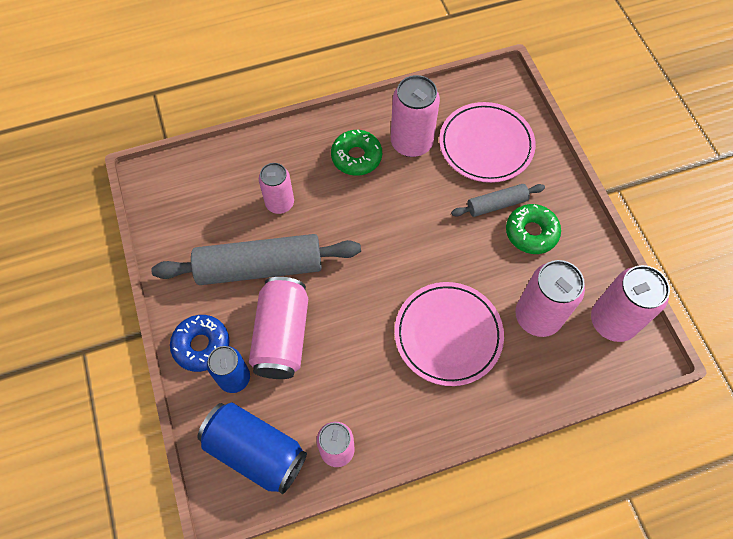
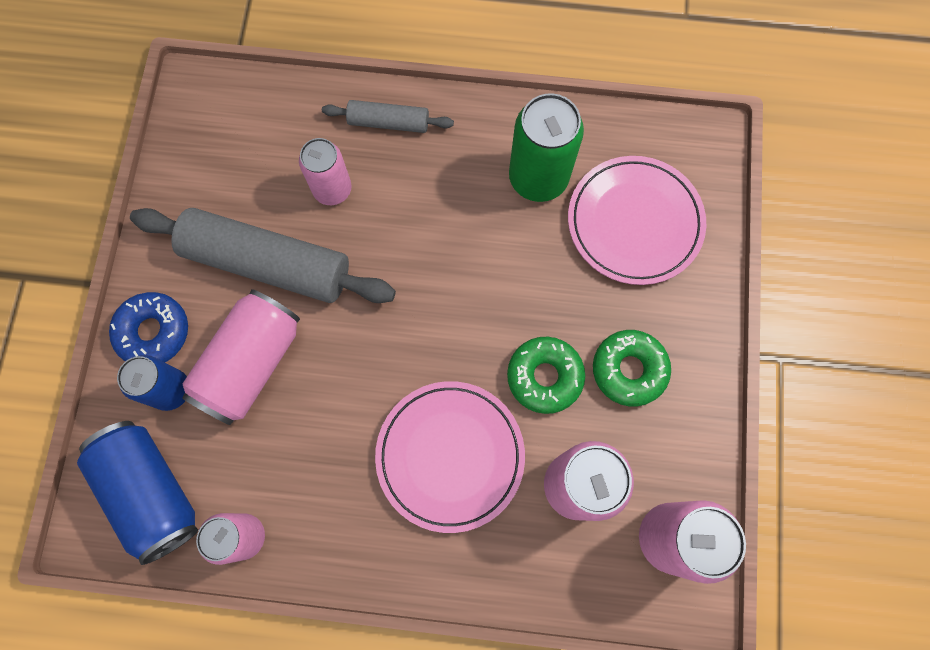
camera: 25 degrees right, 10 degrees up
green donut [331,130,382,176] -> green donut moved to [507,337,585,414]
pink can [391,75,440,157] -> green can [509,93,584,202]
grey rolling pin [451,184,545,217] -> grey rolling pin moved to [322,100,454,133]

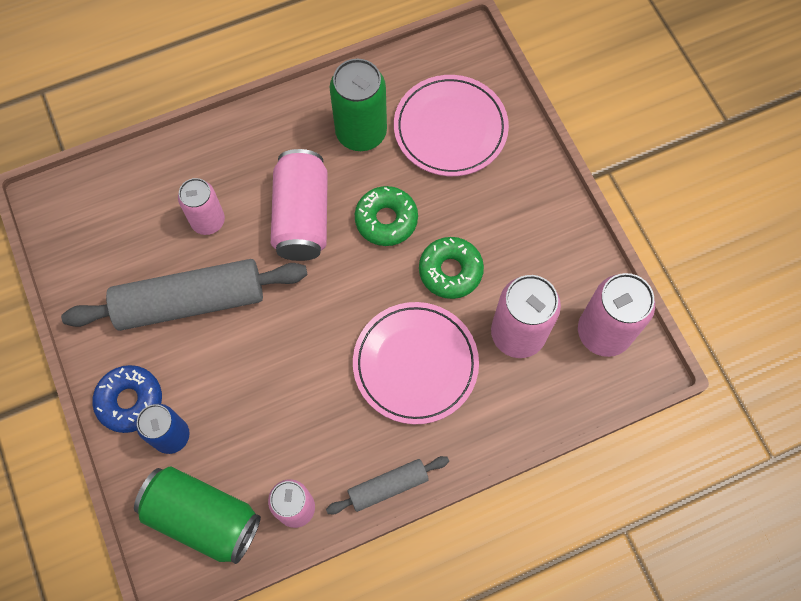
camera: 30 degrees left, 5 degrees down
blue can [77,421,198,565] -> green can [134,466,261,564]
pink can [182,289,300,425] -> pink can moved to [271,149,328,261]
grey rolling pin [322,100,454,133] -> grey rolling pin moved to [326,456,449,514]
green donut [593,330,671,406] -> green donut moved to [355,186,418,246]

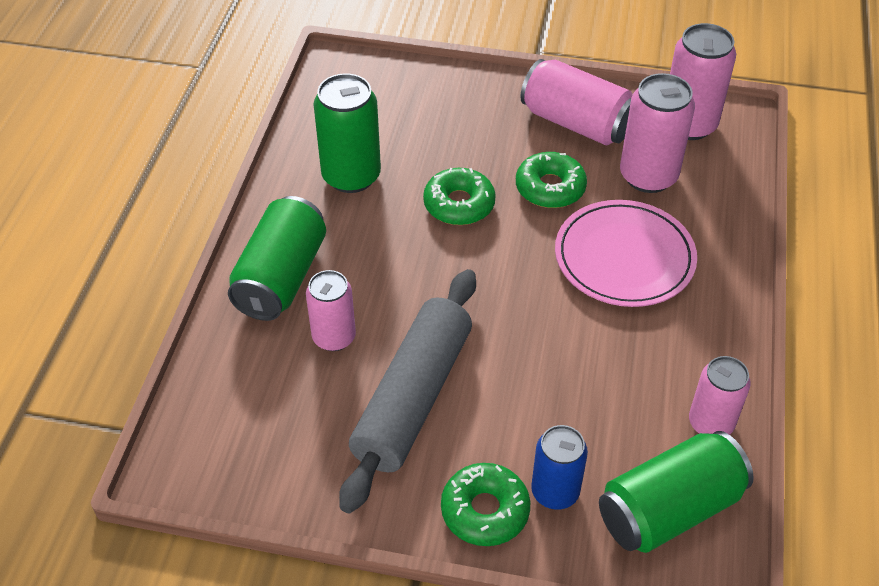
camera: 55 degrees left, 20 degrees down
blue donut [92,365,162,433] -> green donut [441,463,530,546]
pink can [271,149,328,261] -> pink can moved to [520,59,632,145]
grey rolling pin [326,456,449,514] -> none
pink plate [394,75,509,176] -> none
none -> green can [228,196,326,321]

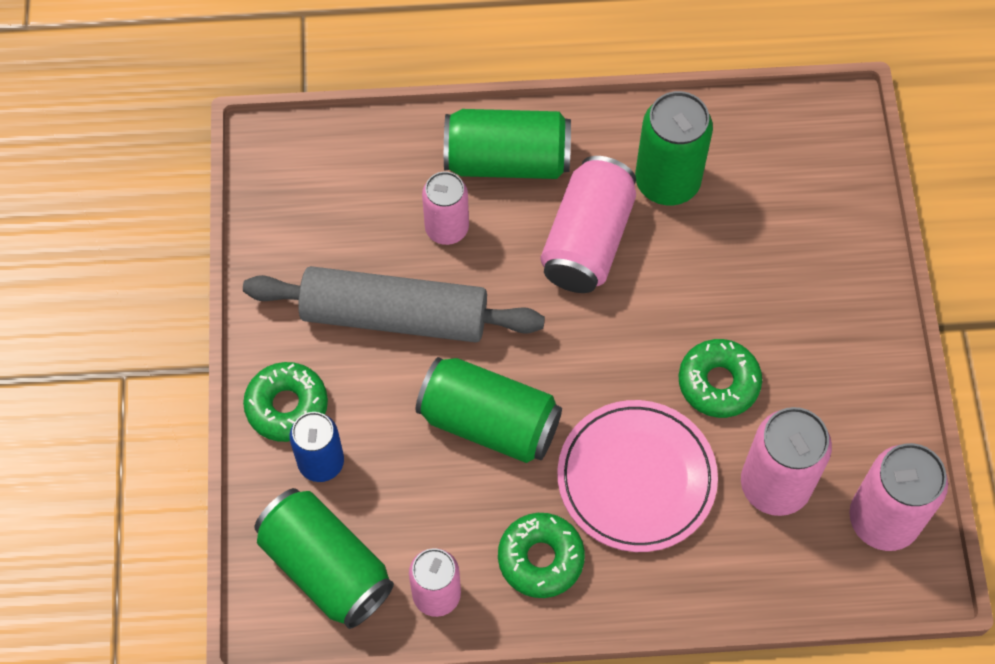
camera: 75 degrees right, 15 degrees up
green donut [423,168,496,225] -> green donut moved to [498,513,585,598]
pink can [520,59,632,145] -> pink can moved to [540,156,636,293]
none -> green can [415,357,562,463]

